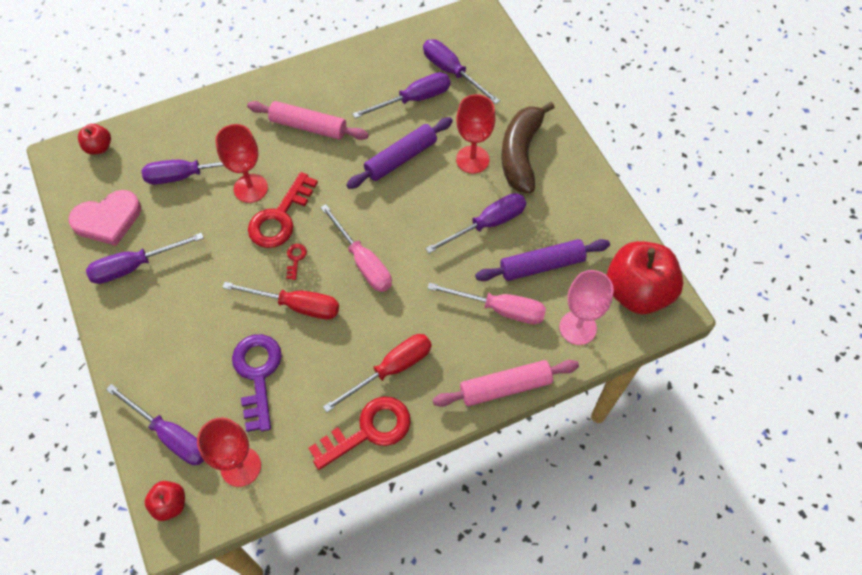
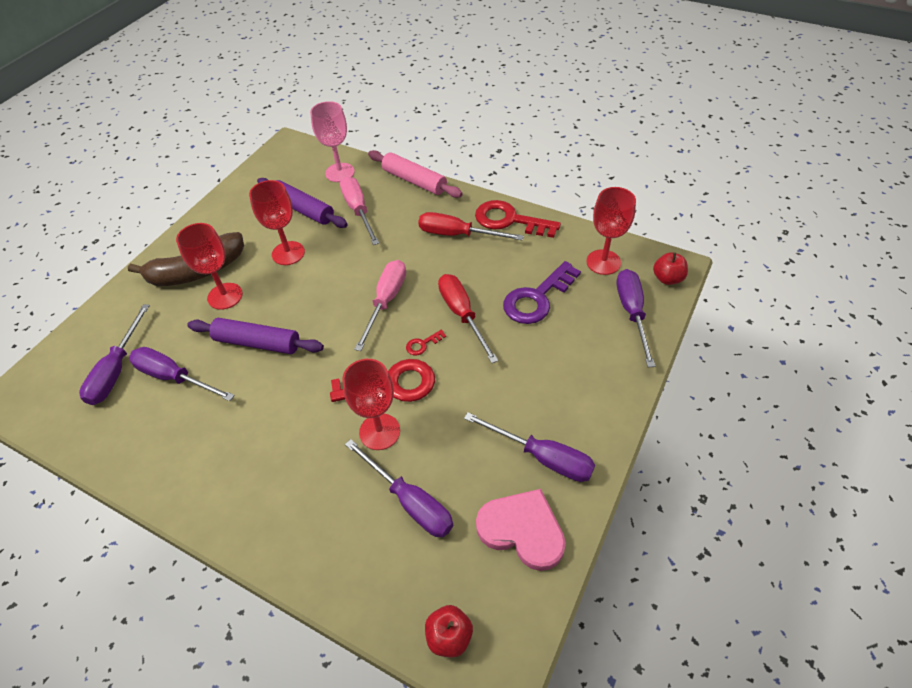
camera: 125 degrees left, 10 degrees down
pink rolling pin [247,101,369,140] -> none
purple screwdriver [425,193,526,253] -> red goblet [249,180,305,265]
red apple [607,241,683,314] -> none

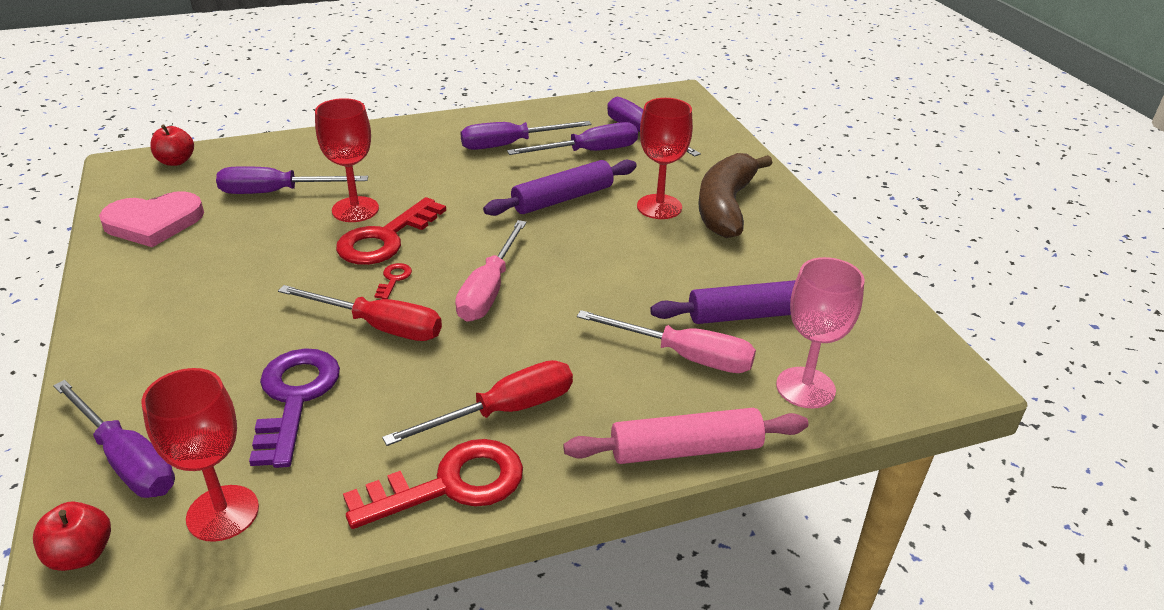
camera: 130 degrees right, 15 degrees down
red goblet [249,180,305,265] -> none
pink screwdriver [354,260,406,351] -> pink screwdriver turned 45 degrees clockwise [455,220,527,321]
purple screwdriver [464,412,595,482] -> purple screwdriver moved to [460,121,591,150]

